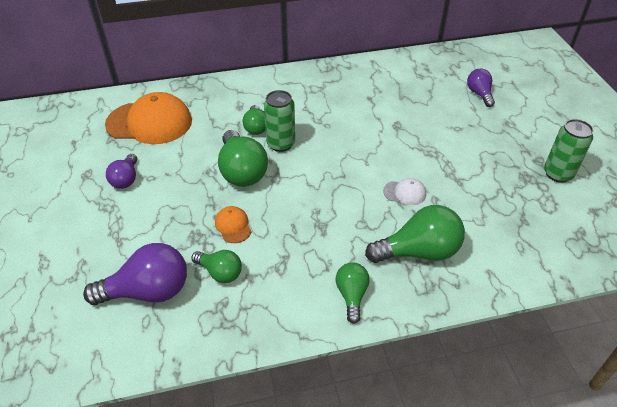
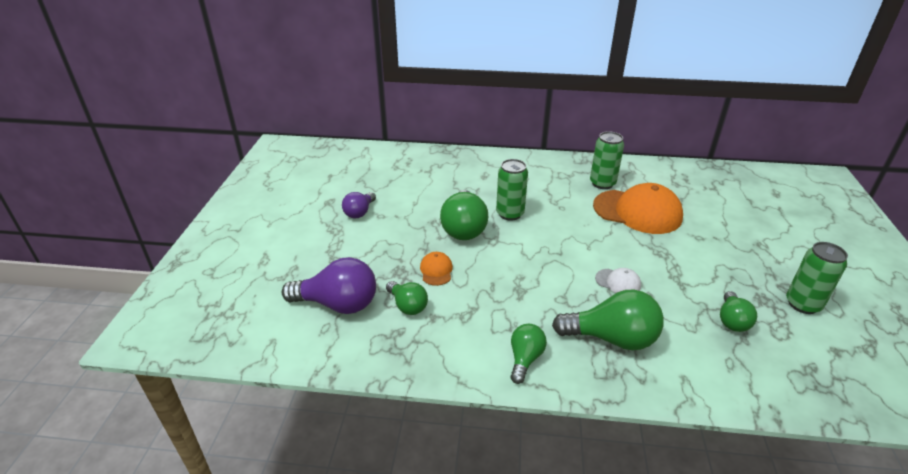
camera: 20 degrees right, 10 degrees down
orange cap [105,92,192,144] -> orange cap moved to [593,183,683,234]
green light bulb [243,105,266,135] -> green light bulb moved to [720,291,757,332]
purple light bulb [467,68,495,107] -> none
none -> green can [590,131,624,189]

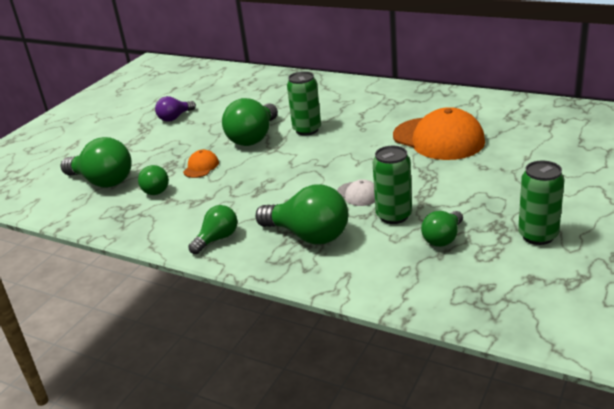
camera: 25 degrees right, 5 degrees down
purple light bulb [282,257,376,314] -> green light bulb [61,137,132,188]
green can [590,131,624,189] -> green can moved to [373,146,412,224]

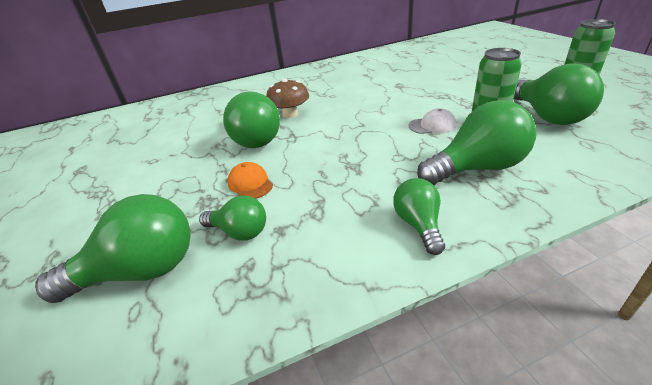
camera: 50 degrees left, 5 degrees up
purple light bulb [155,96,196,122] -> none
green can [287,71,321,136] -> brown mushroom [266,79,309,118]
orange cap [393,107,485,160] -> none
green light bulb [421,211,463,247] -> green light bulb [514,63,604,125], size x1.72

